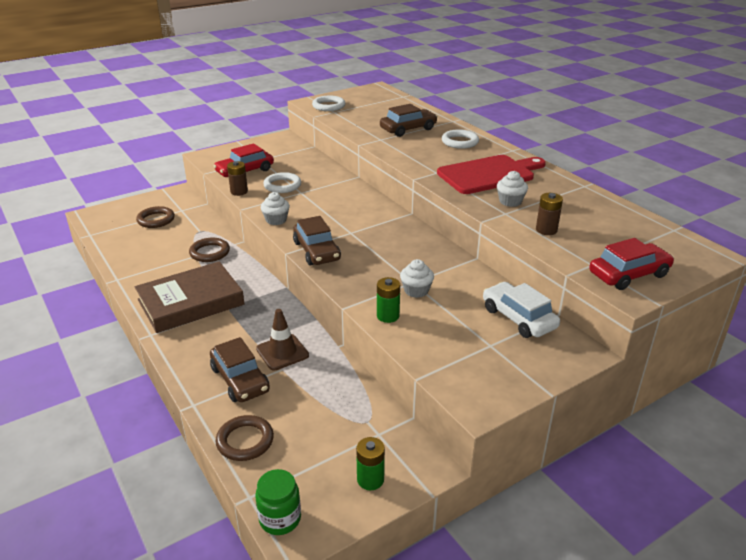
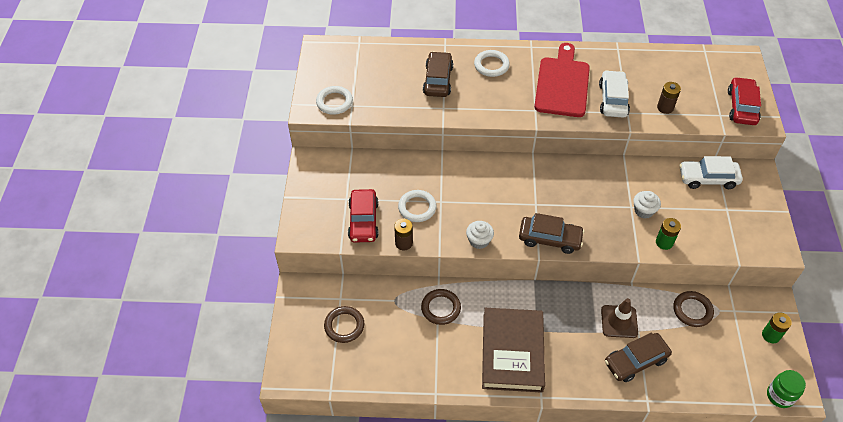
camera: 55 degrees left, 20 degrees up
brown car [210,337,269,402] -> brown car turned 150 degrees clockwise [605,333,672,382]
brown ring [216,415,274,461] -> brown ring moved to [673,291,714,327]
white cupcake [497,171,528,207] -> white car [599,70,630,118]

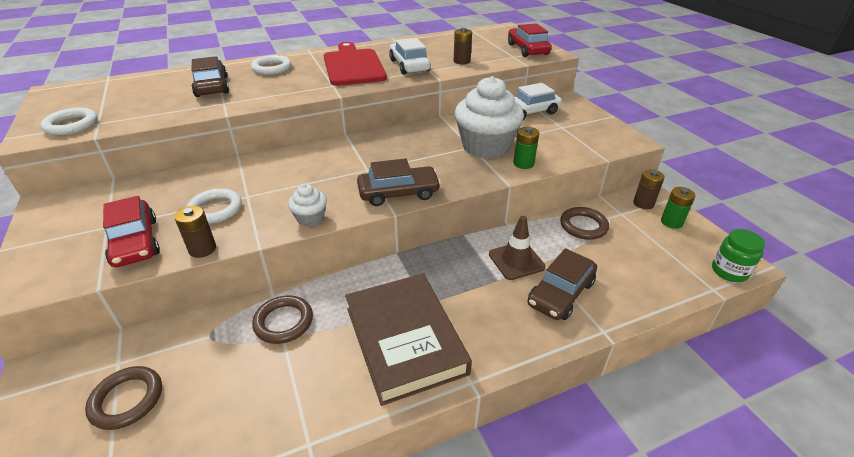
camera: 25 degrees left, 15 degrees down
white cupcake [633,191,661,219] -> white cupcake [455,76,524,159], size x2.17
none -> brown battery [633,169,665,209]

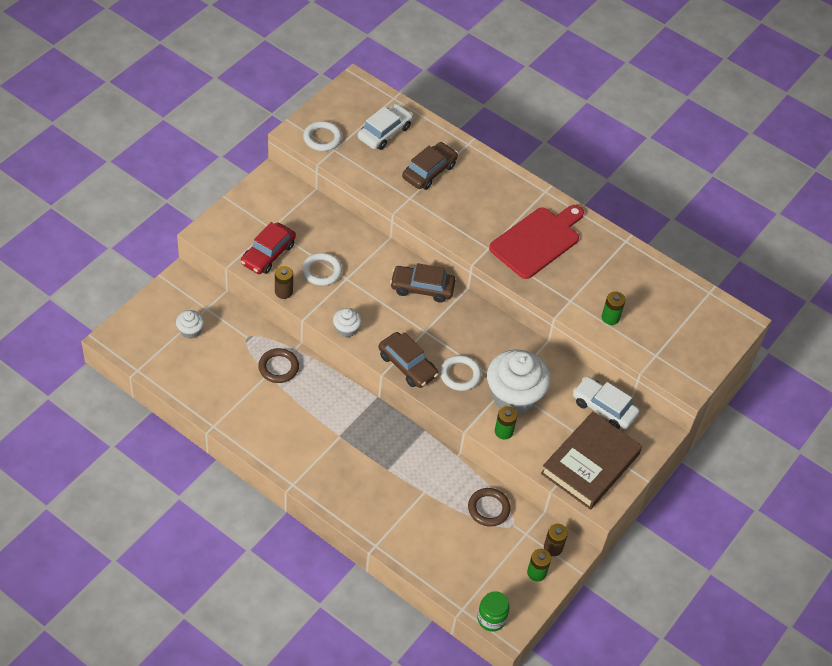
camera: 55 degrees right, 15 degrees up
brown ring [85,366,162,430] -> white cupcake [176,310,204,339]
white ring [251,55,291,75] -> white ring moved to [440,355,481,391]
brown book [345,274,472,406] -> brown book moved to [541,411,642,510]
white car [389,38,431,75] -> white car moved to [358,104,413,150]
brown battery [454,28,472,64] -> green battery [602,291,626,325]
brown traffic cone [489,216,545,280] -> none
red car [508,23,552,57] -> none
brown car [527,248,597,320] -> brown car moved to [390,263,455,303]

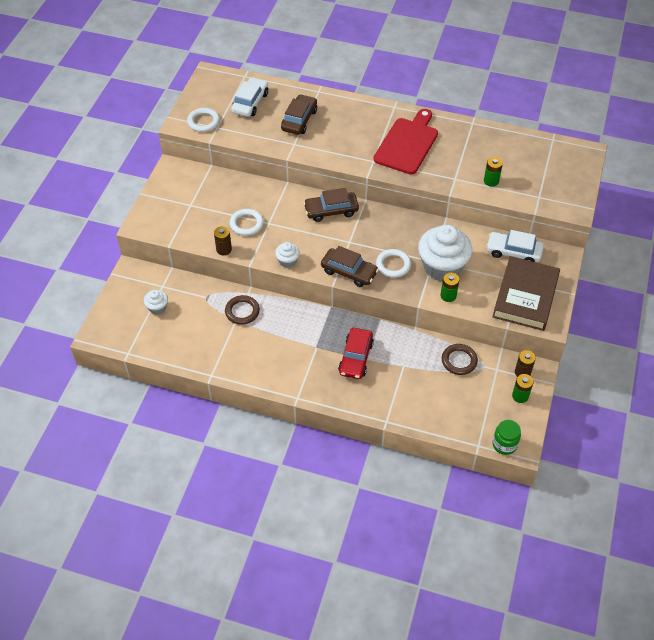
camera: 15 degrees left, 0 degrees up
red car [241,222,296,274] -> red car moved to [338,328,374,379]

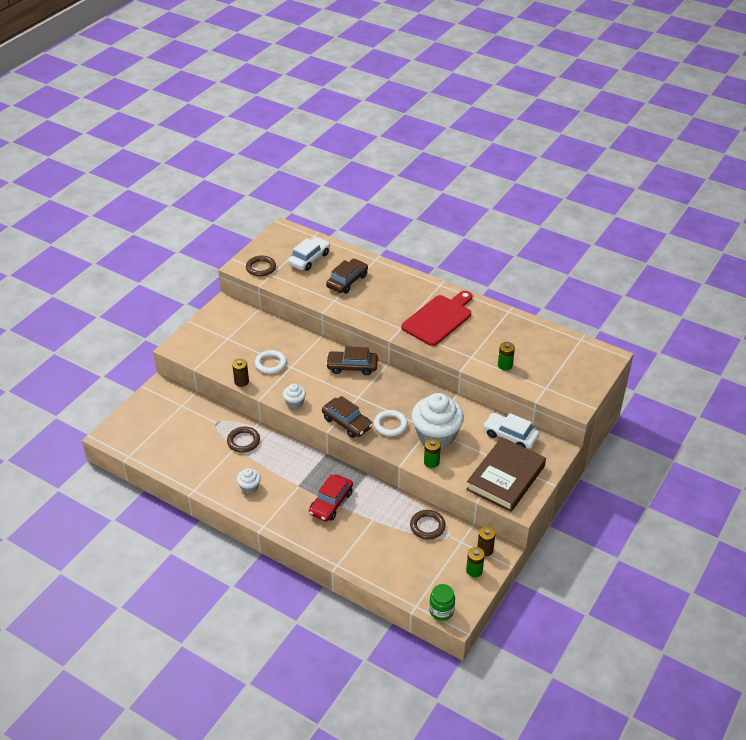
camera: 15 degrees right, 10 degrees down
white cupcake [144,290,168,314] -> white cupcake moved to [237,468,261,493]
white ring [187,108,220,132] -> brown ring [246,256,276,277]

